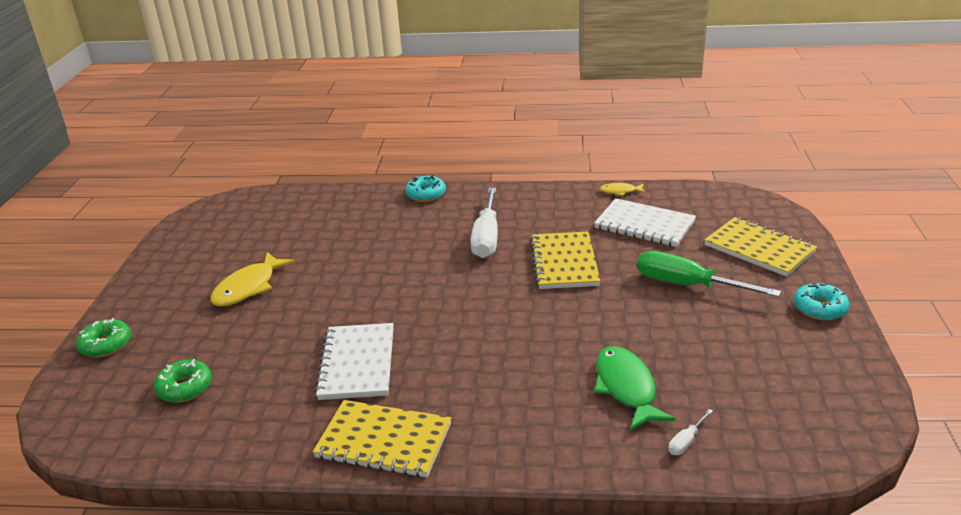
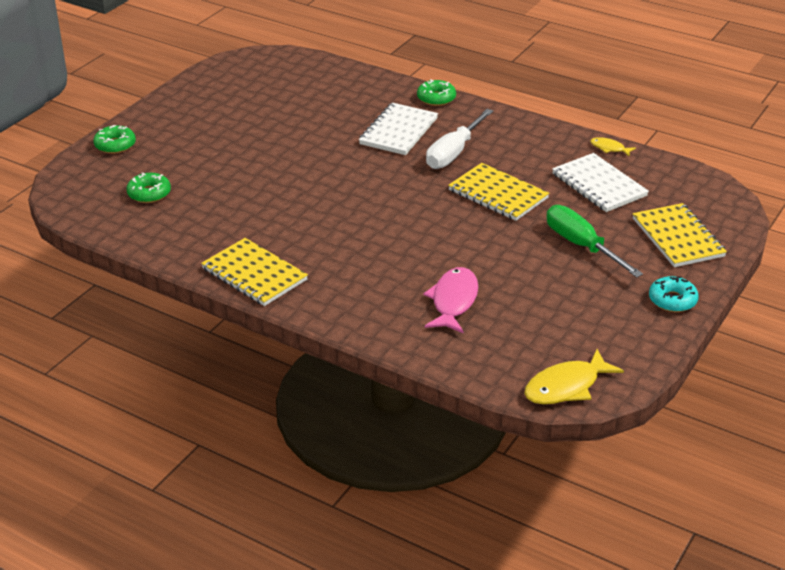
camera: 25 degrees right, 5 degrees up
yellow fish [210,252,295,306] -> yellow fish moved to [524,349,624,404]
white notebook [315,323,394,400] -> white notebook moved to [359,103,438,155]
turquoise donut [405,175,446,202] -> green donut [417,79,456,106]
yellow notebook [530,232,600,289] -> yellow notebook turned 75 degrees counterclockwise [448,163,549,221]
green fish [594,346,676,431] -> pink fish [423,267,478,333]
white screwdriver [668,409,713,455] -> none

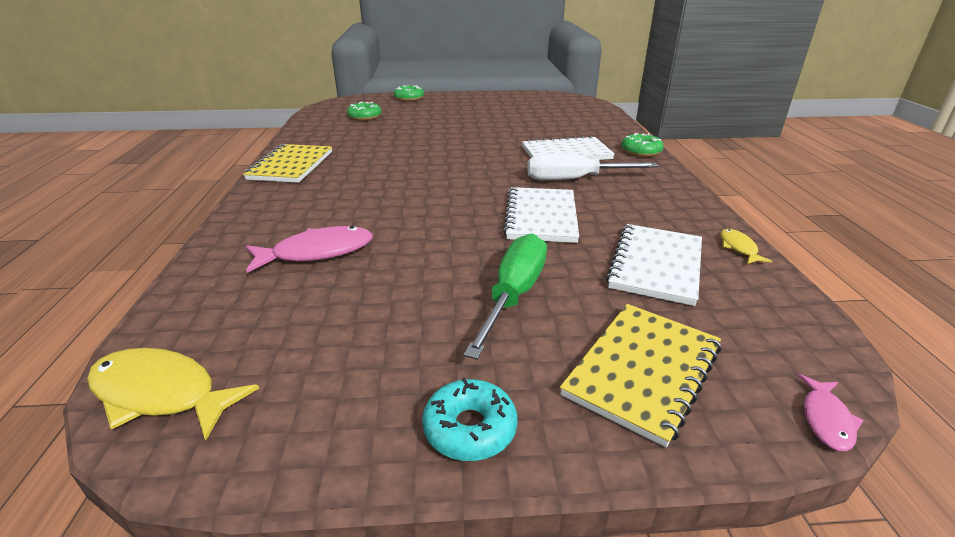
camera: 55 degrees right, 5 degrees down
yellow notebook [448,163,549,221] -> white notebook [503,187,579,243]
none -> pink fish [797,374,864,451]

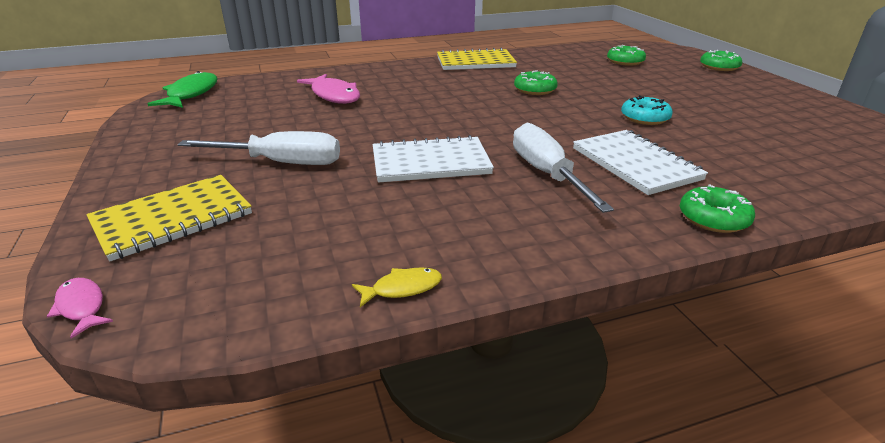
camera: 75 degrees right, 0 degrees up
yellow fish [87,348,259,441] -> green fish [148,71,217,108]
turquoise donut [422,378,517,461] -> turquoise donut moved to [621,95,673,125]
green screwdriver [463,233,547,360] -> white screwdriver [178,131,340,165]
yellow notebook [560,304,722,448] -> yellow notebook turned 60 degrees counterclockwise [86,175,252,261]
white notebook [606,224,702,306] -> none
pink fish [797,374,864,451] -> pink fish turned 45 degrees clockwise [47,278,113,339]
none -> green donut [514,70,558,95]

